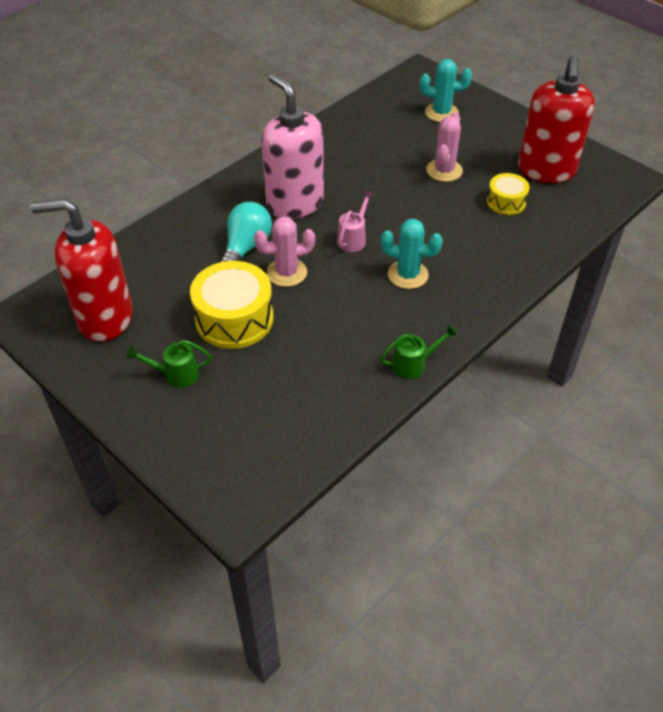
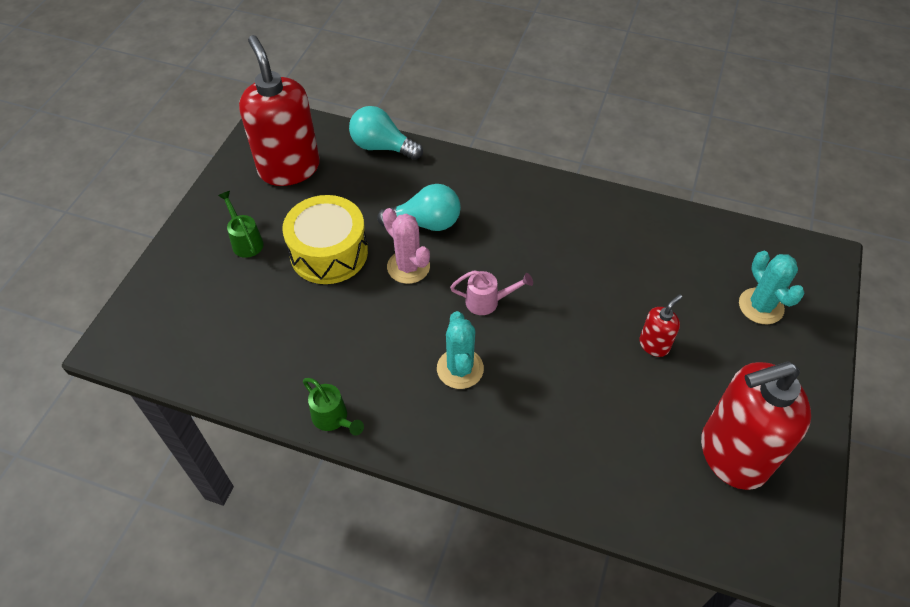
camera: 65 degrees right, 5 degrees up
pink soap dispenser [262,73,324,219] -> none
pink cactus [426,112,463,182] -> red soap dispenser [639,294,682,357]
yellow drum [487,173,530,215] -> none
none -> turquoise light bulb [349,106,423,160]

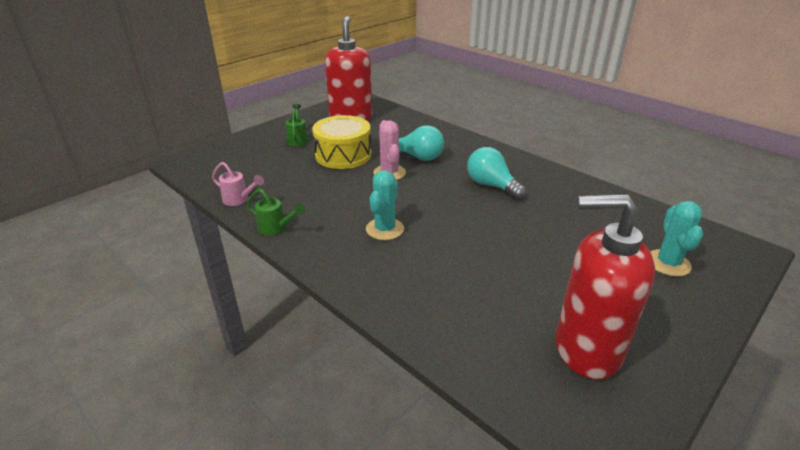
camera: 25 degrees right, 20 degrees down
green watering can [303,378,364,436] -> green watering can turned 45 degrees counterclockwise [247,188,305,236]
turquoise light bulb [349,106,423,160] -> turquoise light bulb moved to [467,147,526,199]
pink watering can [450,270,533,315] -> pink watering can moved to [212,162,264,206]
red soap dispenser [639,294,682,357] -> none

